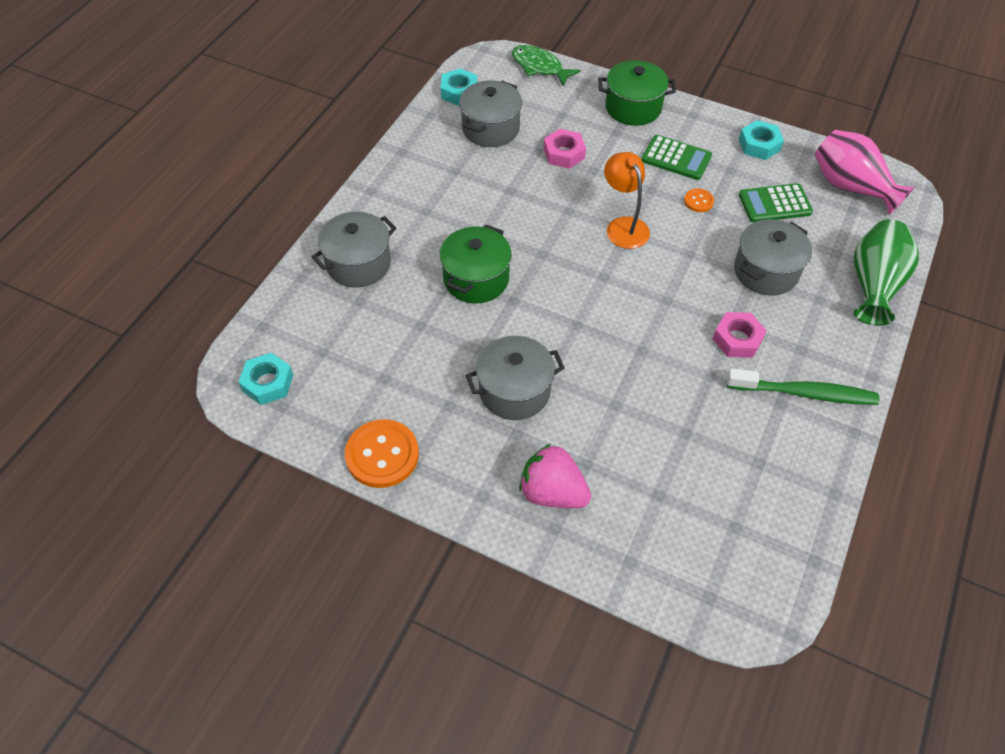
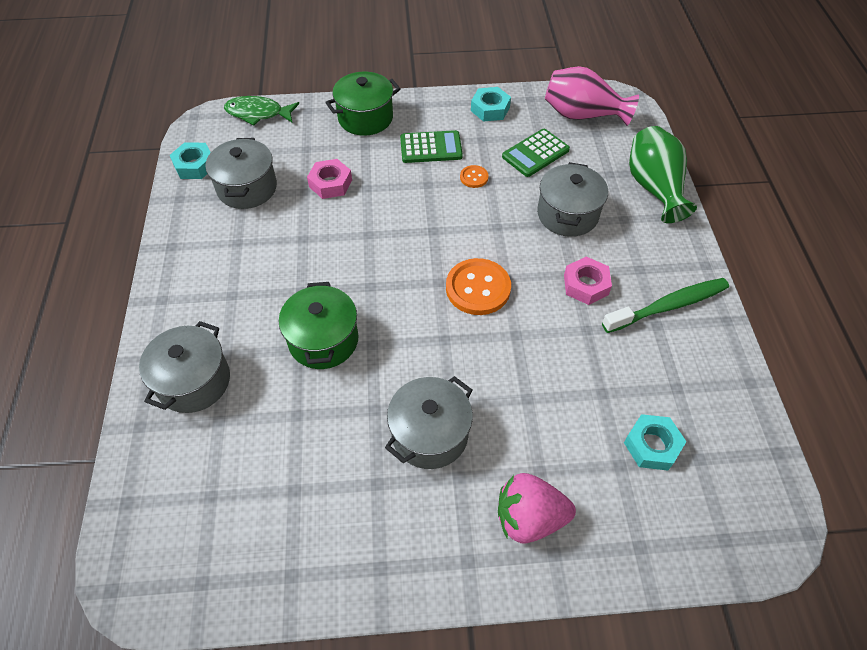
camera: 30 degrees left, 0 degrees up
turquoise nut [238,353,293,405] -> turquoise nut moved to [624,414,687,470]
orange button [345,419,419,488] -> orange button moved to [446,258,511,315]
orange lamp [604,152,650,249] -> none

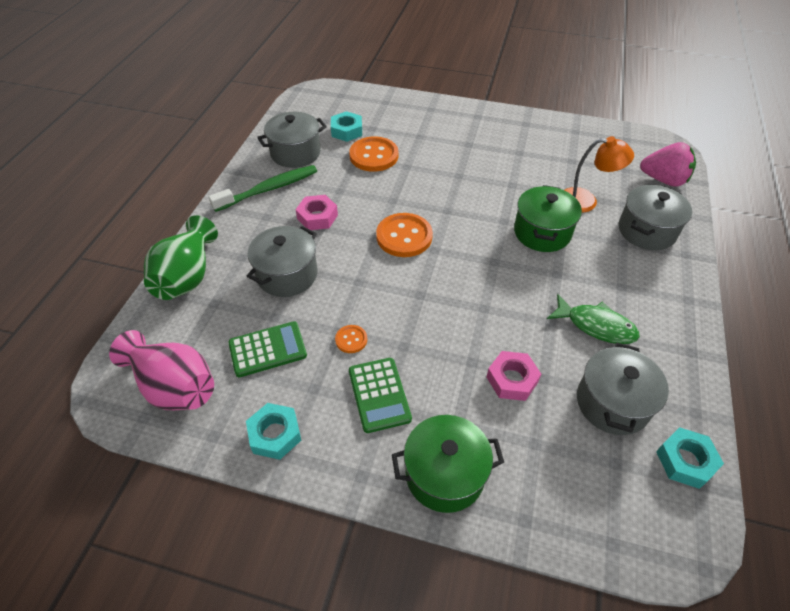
camera: 160 degrees left, 5 degrees down
green fish [224,96,299,126] -> green fish moved to [547,294,640,344]
grey pot [385,376,473,469] -> grey pot moved to [257,112,327,168]
green calculator [400,130,463,163] -> green calculator turned 120 degrees counterclockwise [349,358,412,433]
pink strawberry [498,473,576,544] -> pink strawberry moved to [640,142,696,187]
green toothbrush [602,278,729,333] -> green toothbrush turned 150 degrees clockwise [208,165,317,212]
none -> orange button [349,137,398,172]
none -> orange lamp [564,136,634,213]

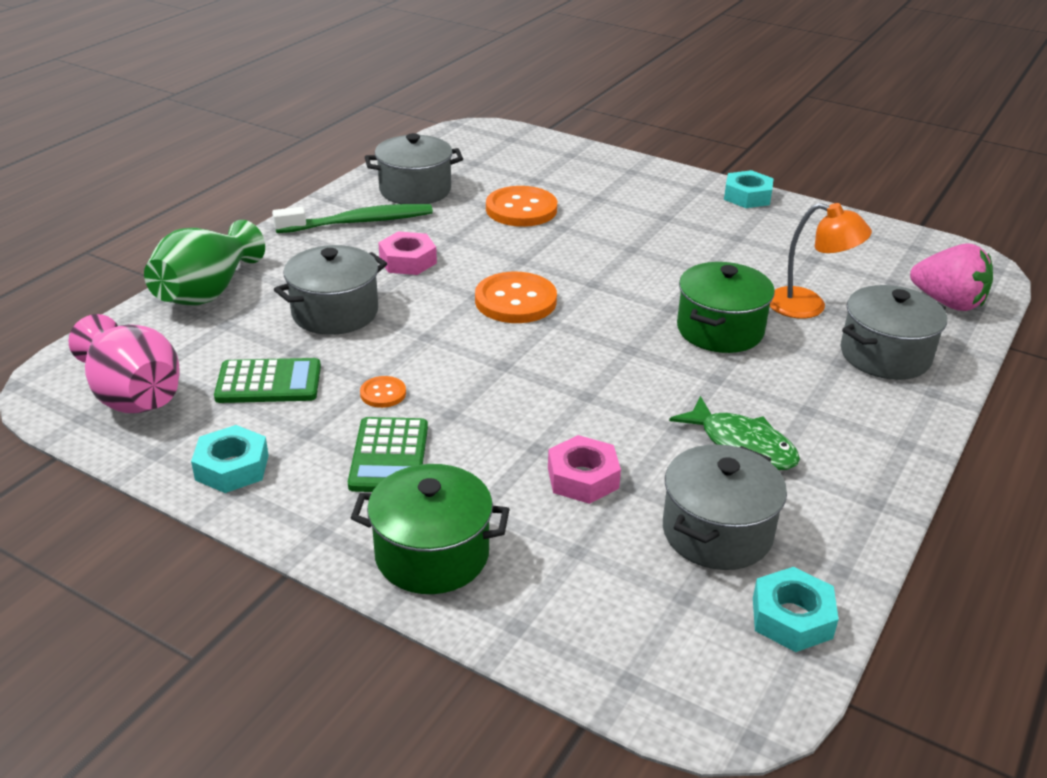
camera: 15 degrees right, 15 degrees down
turquoise nut [331,111,362,142] -> turquoise nut moved to [724,170,774,208]

